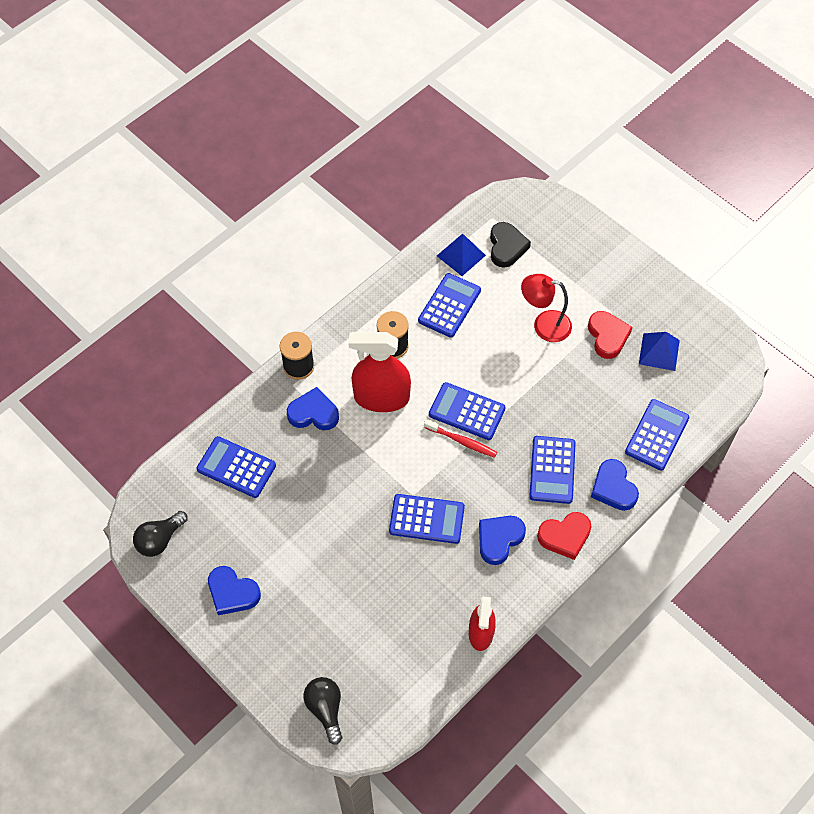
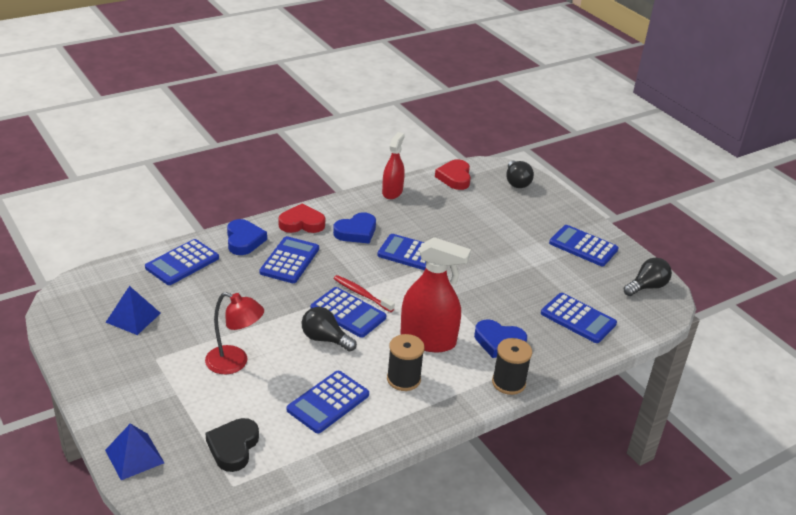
camera: 170 degrees left, 25 degrees down
blue heart [208,566,261,615] -> blue calculator [549,225,618,266]
blue pyramid [437,234,486,276] -> blue pyramid moved to [105,423,164,480]
red heart [588,311,632,359] -> red heart moved to [435,159,471,190]
none -> black light bulb [302,307,357,352]

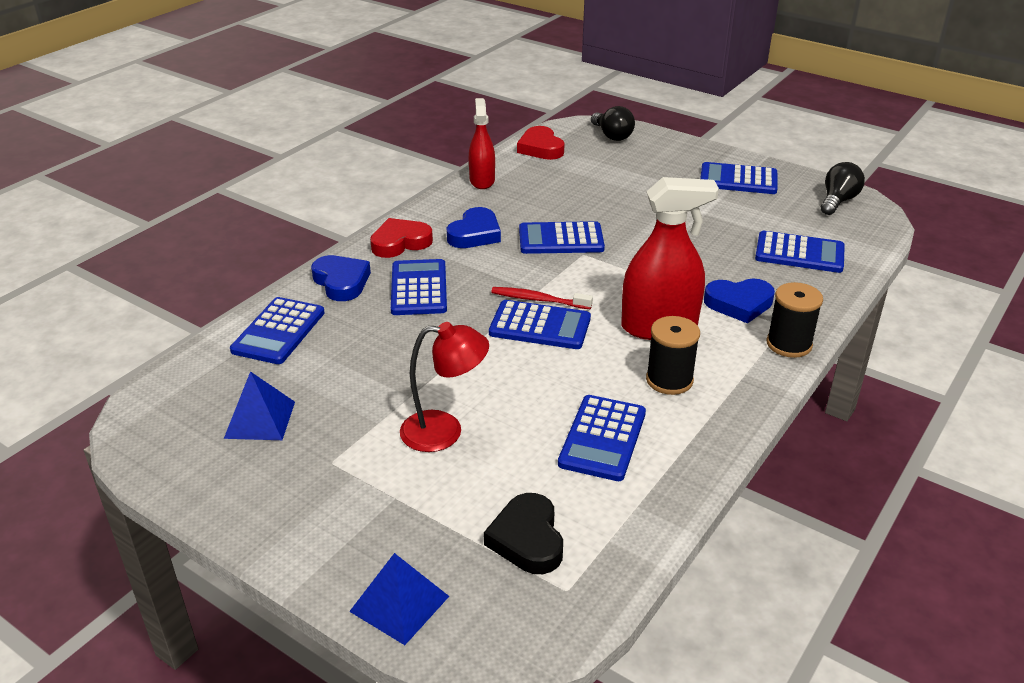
camera: 20 degrees left, 0 degrees up
black light bulb [302,307,357,352] -> none

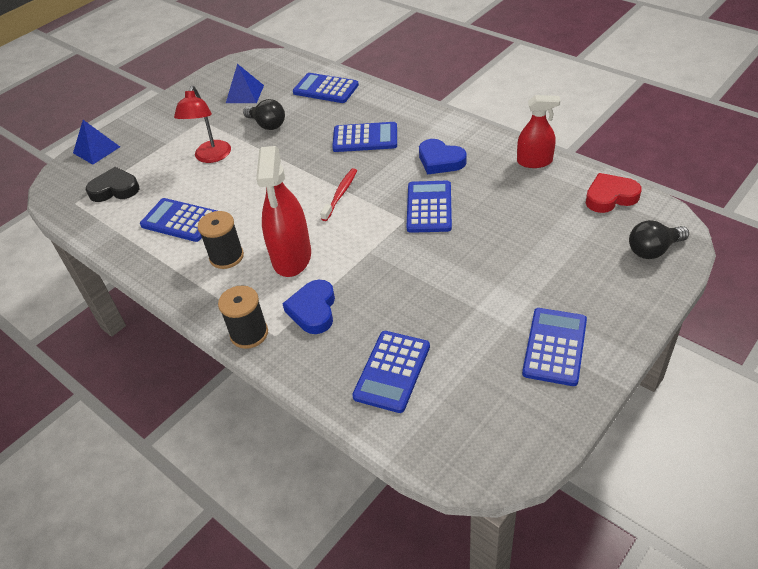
camera: 100 degrees right, 10 degrees up
blue heart [311,255,371,301] -> none
red heart [370,218,433,258] -> none
blue calculator [489,300,591,349] -> none
black light bulb [821,162,865,215] -> black light bulb moved to [243,99,285,130]

